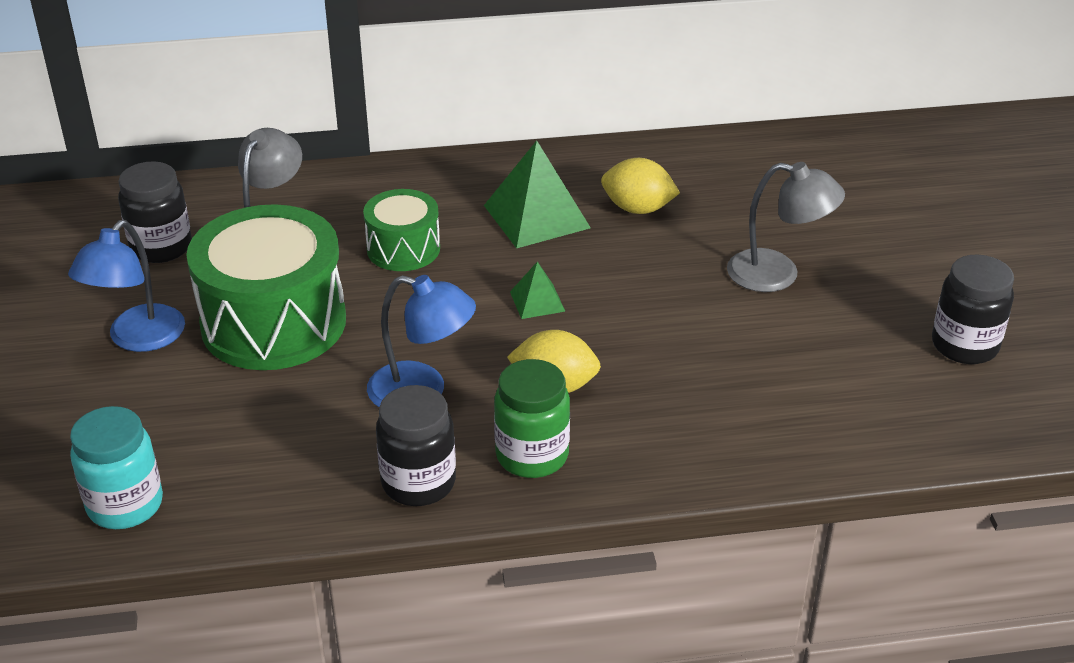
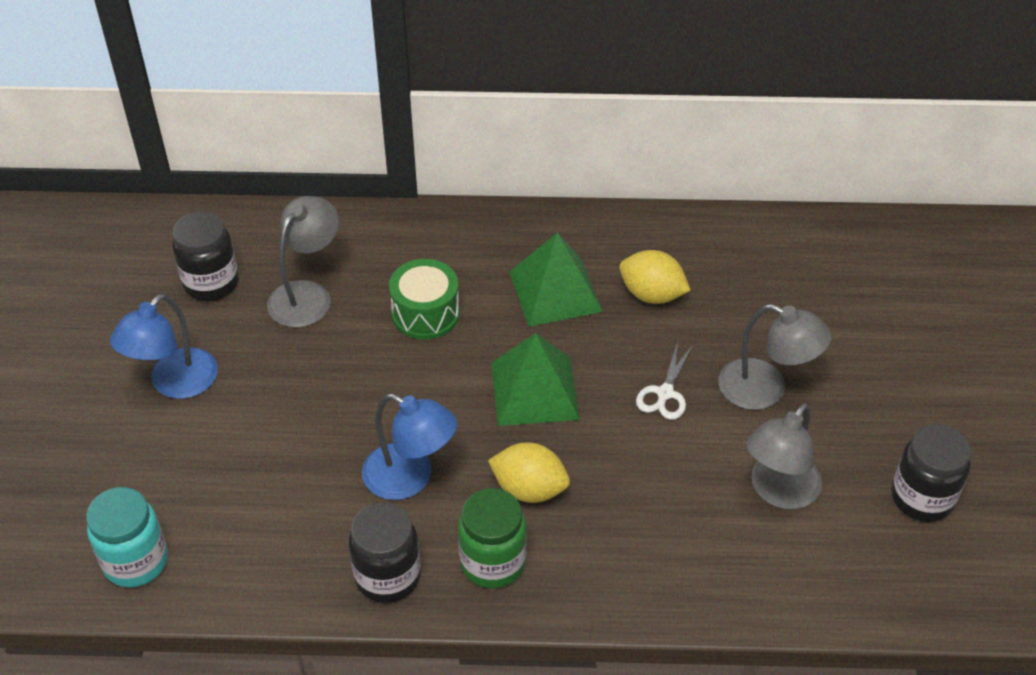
camera: 10 degrees right, 10 degrees up
green drum [186,204,346,370] -> none
green pyramid [510,261,566,319] -> green pyramid [491,333,579,426], size x1.92
none -> white scissors [636,342,693,420]
none -> grey lamp [746,403,822,509]

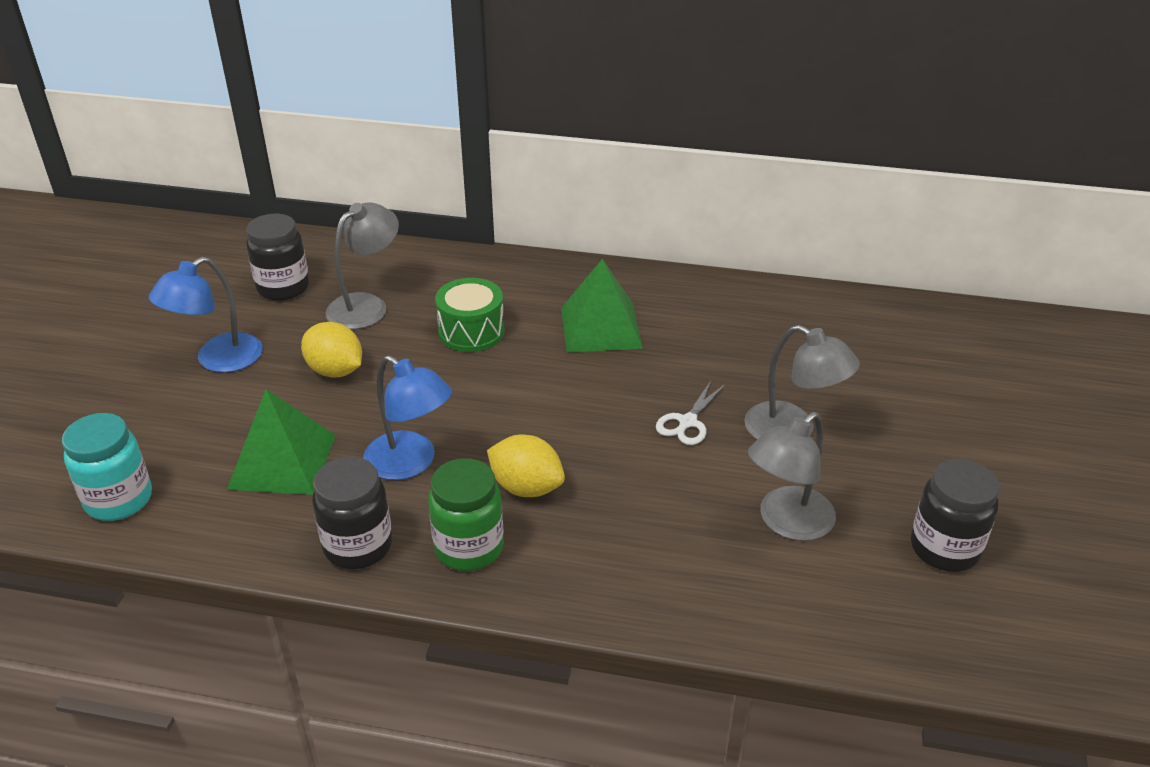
camera: 10 degrees right, 10 degrees down
green pyramid [491,333,579,426] -> green pyramid moved to [227,389,336,495]
yellow lemon [619,250,691,304] -> yellow lemon moved to [301,322,362,378]

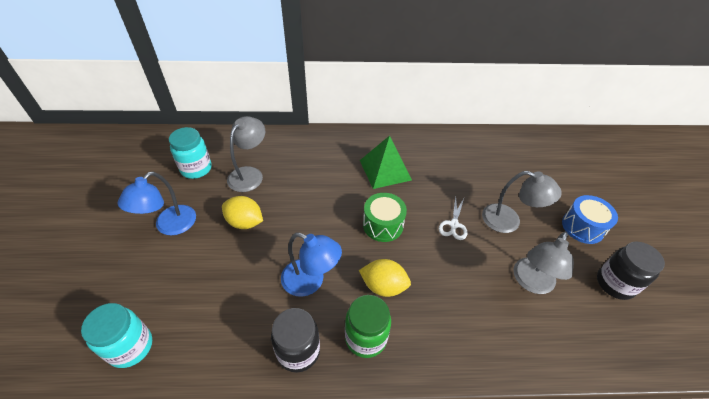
camera: 15 degrees left, 10 degrees up
green pyramid [227,389,336,495] -> none
black jar [246,214,309,301] -> turquoise jar [169,127,212,179]
green drum [435,278,505,352] -> green drum moved to [363,193,407,242]
none -> blue drum [562,195,618,244]

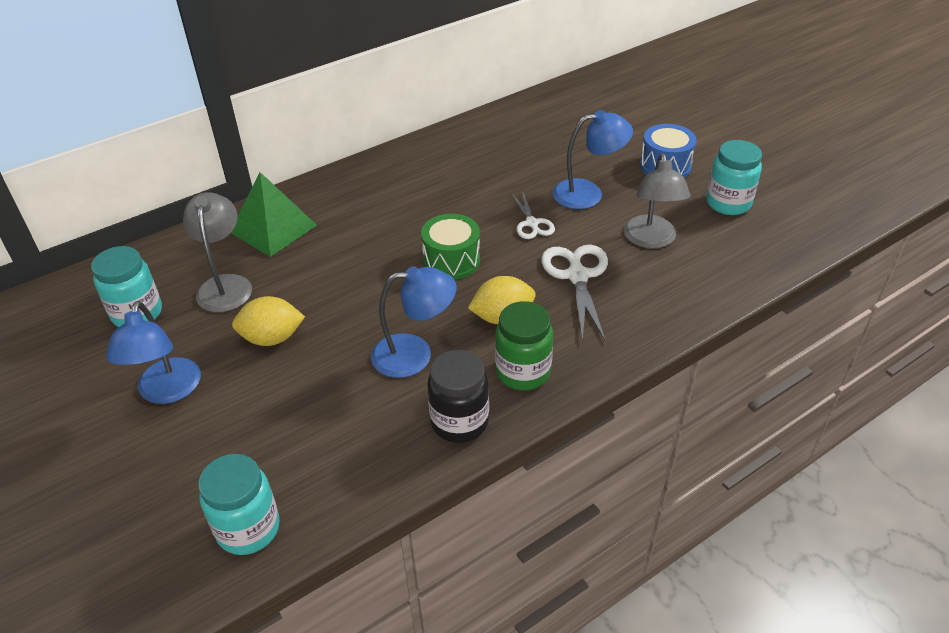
camera: 30 degrees left, 5 degrees down
green pyramid [360,136,412,189] -> green pyramid moved to [231,172,317,257]
grey lamp [482,171,562,233] -> blue lamp [552,110,633,209]
black jar [597,242,665,300] -> turquoise jar [706,140,762,215]
none -> white scissors [541,245,608,342]

